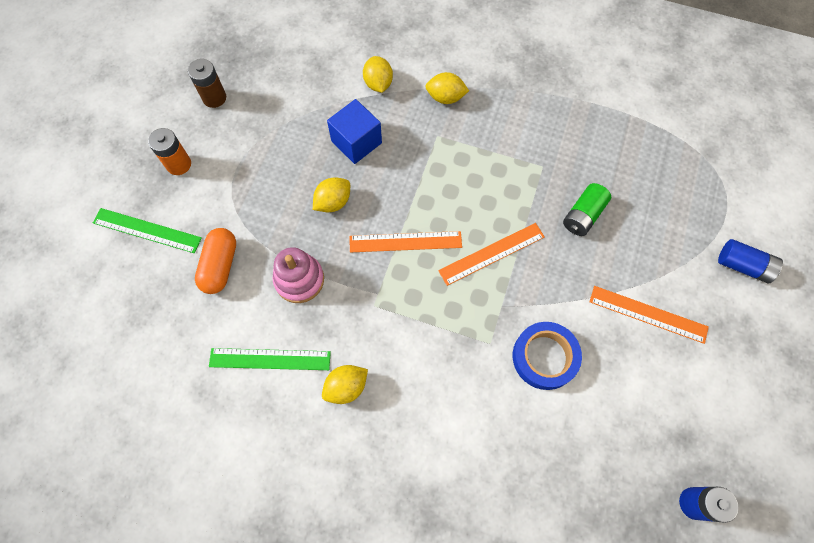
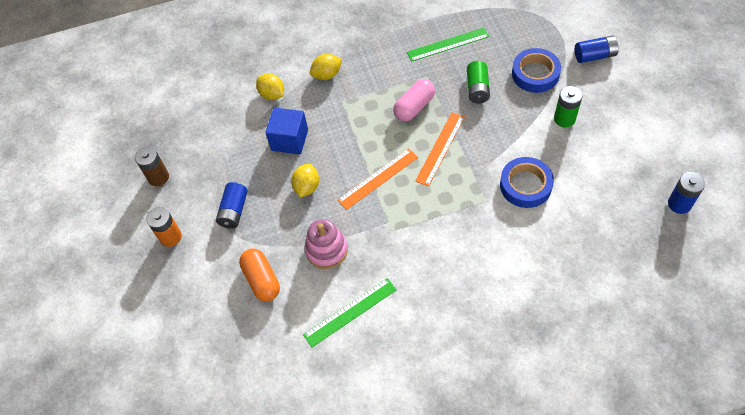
camera: 30 degrees left, 10 degrees down
green ruler [93,208,202,253] -> green ruler moved to [407,28,490,62]
yellow lemon [322,365,368,404] -> none
orange ruler [589,286,709,344] -> green battery [554,86,583,128]
none -> blue battery [216,182,248,229]
none -> pink capsule [393,79,435,122]
none -> blue tape [512,48,561,93]

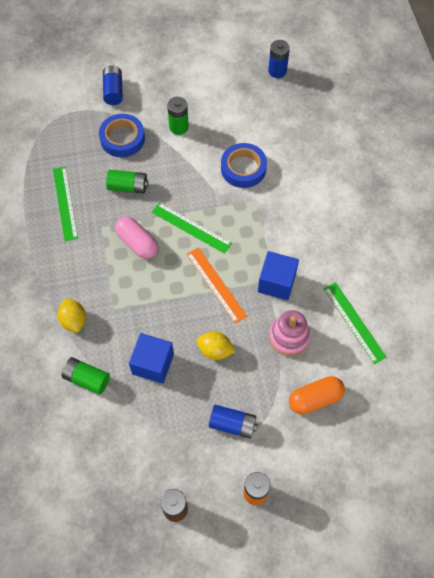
camera: 90 degrees left, 5 degrees up
yellow lemon [256,74,284,100] -> green battery [62,357,110,395]
orange ruler [415,112,465,187] -> green ruler [152,202,232,254]
none -> blue cube [258,251,299,300]

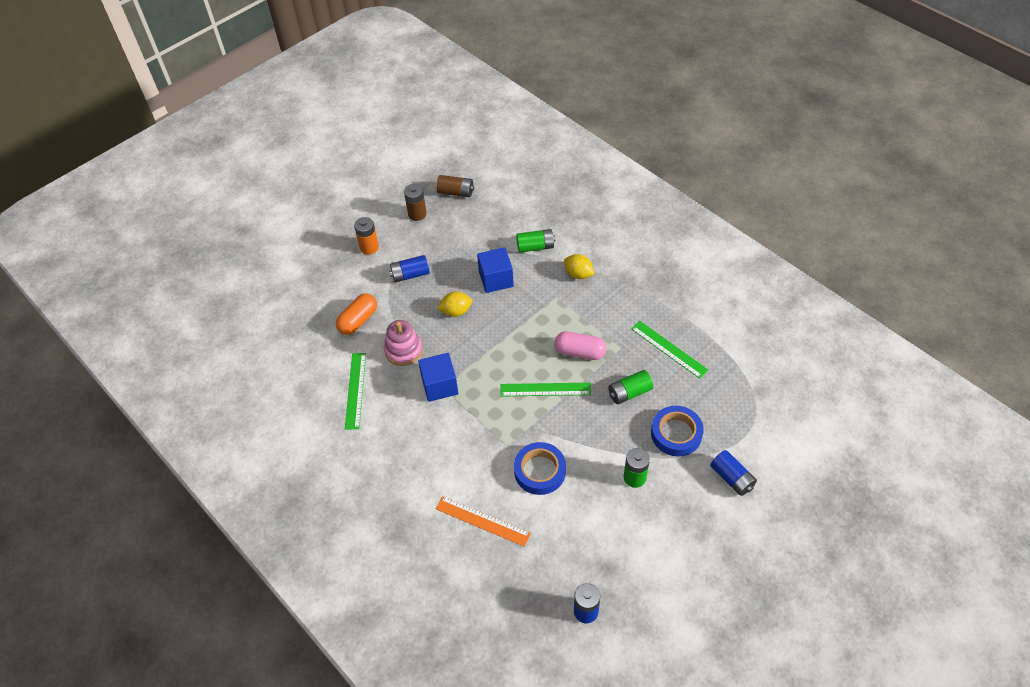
camera: 150 degrees right, 10 degrees down
orange ruler [186,247,247,324] -> orange ruler moved to [436,496,531,546]
green ruler [324,282,387,364] -> green ruler turned 60 degrees clockwise [345,353,366,430]
none -> brown battery [436,175,474,197]

